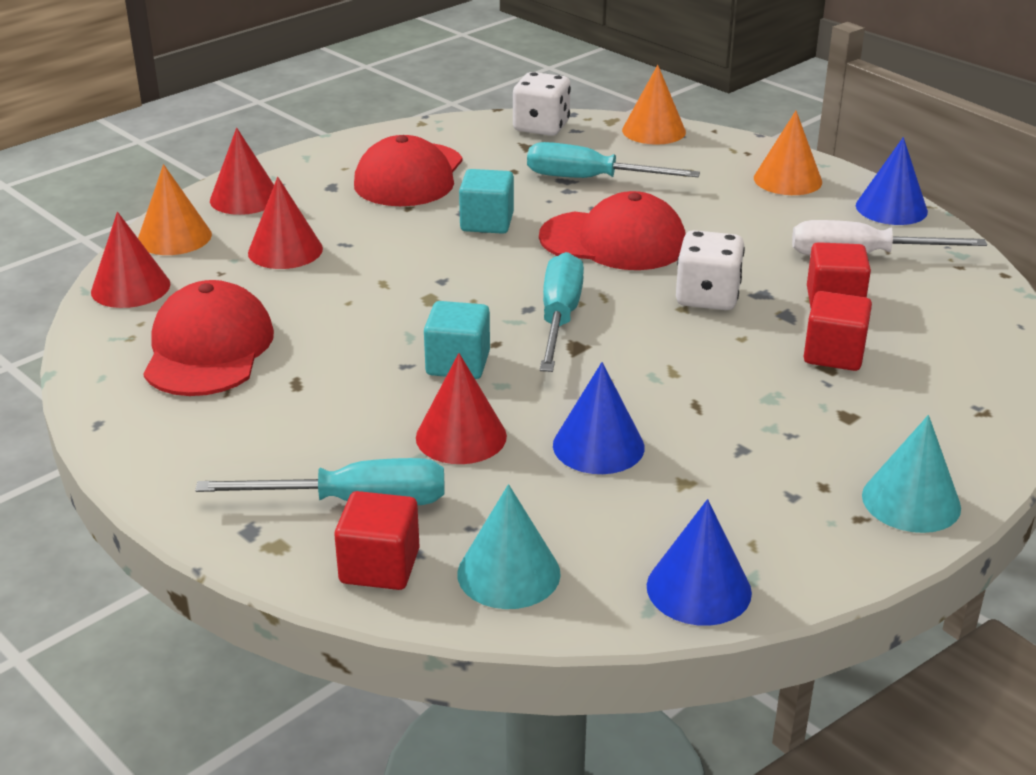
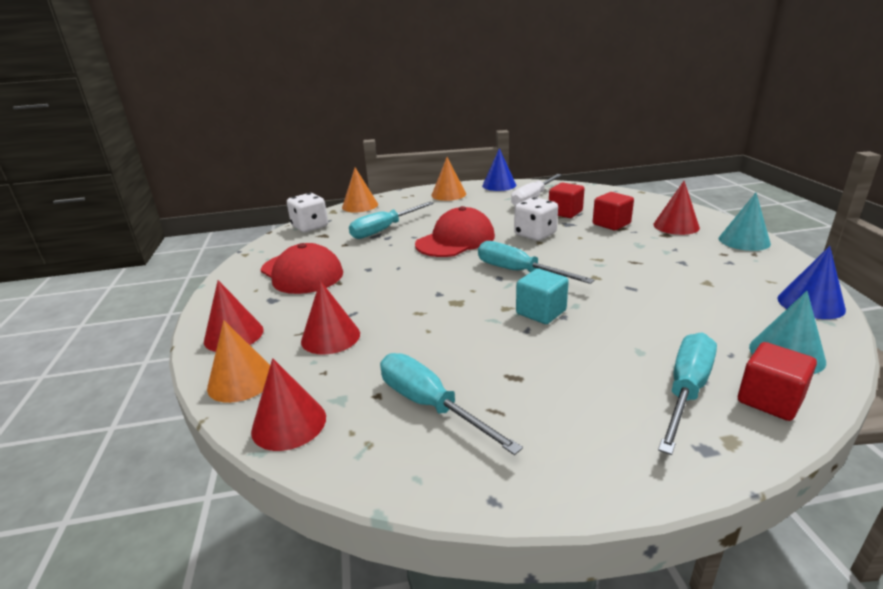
camera: 55 degrees left, 5 degrees down
red cap [143,280,274,396] -> turquoise screwdriver [380,353,523,455]
red cone [416,353,507,464] -> red cone moved to [653,181,700,235]
turquoise cube [459,169,514,234] -> none
blue cone [553,362,645,474] -> none

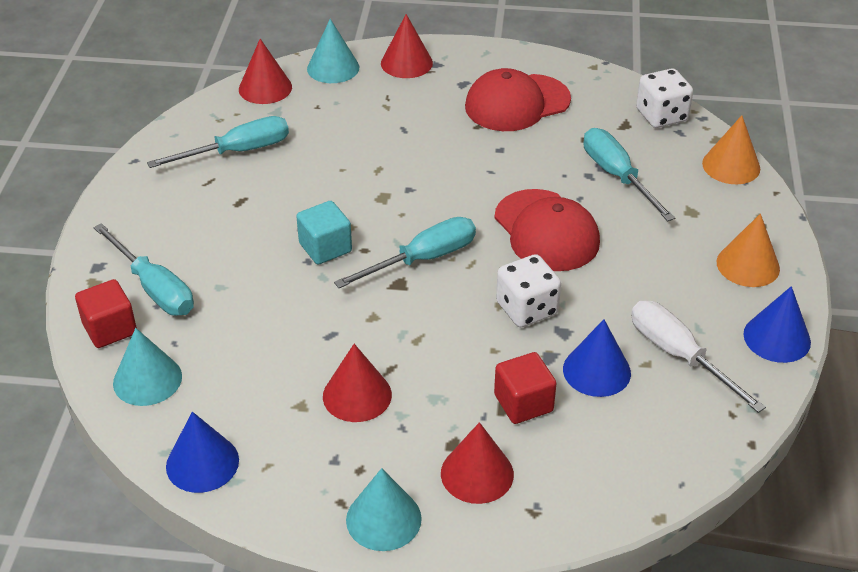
camera: 105 degrees right, 15 degrees up
orange cone [207,320,270,403] -> turquoise cone [307,19,359,83]
red cone [301,280,360,355] -> red cone moved to [323,344,392,422]
red cube [549,183,585,218] -> blue cone [563,319,631,397]

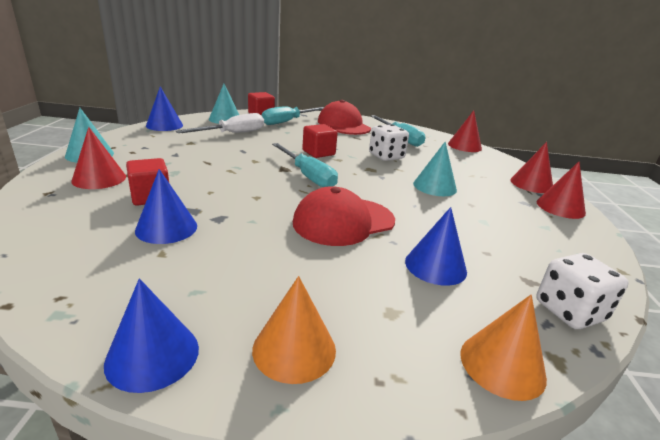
camera: 85 degrees right, 15 degrees down
turquoise cube [296,201,352,264] -> red cube [302,124,338,158]
turquoise cone [307,19,359,83] -> turquoise cone moved to [413,142,457,196]
red cone [323,344,392,422] -> red cone moved to [537,162,586,219]
red cap [465,68,571,131] -> red cap moved to [318,100,371,135]
white dice [496,254,561,327] -> white dice moved to [369,124,409,161]
turquoise screwdriver [583,128,675,221] -> blue cone [405,207,467,286]
white screwdriver [631,301,766,413] -> white screwdriver moved to [176,113,264,133]

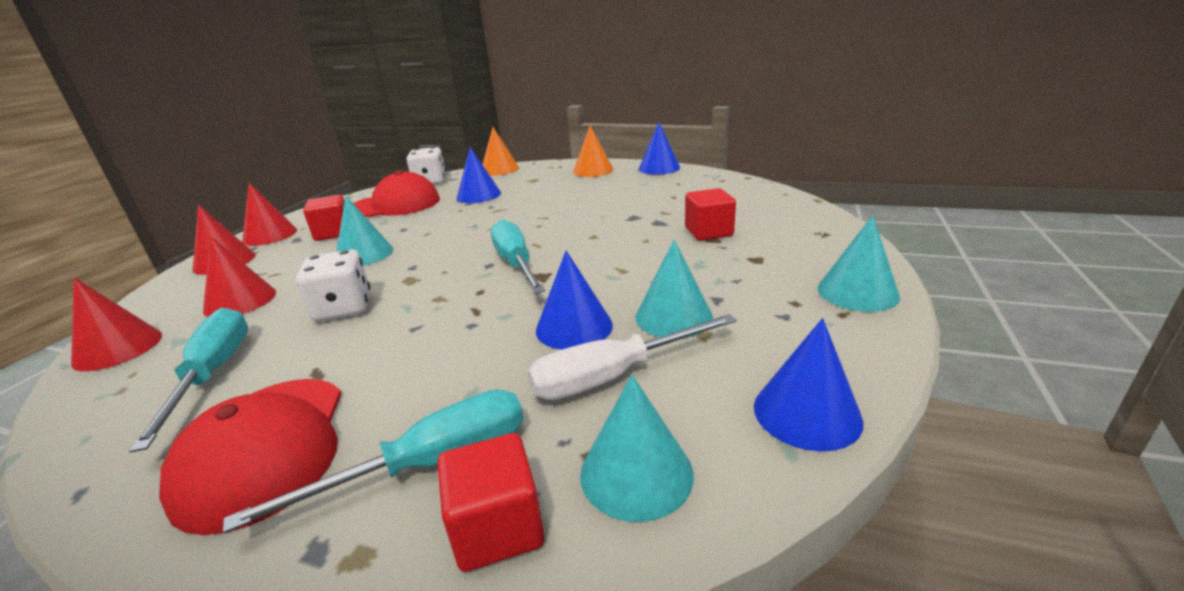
camera: 160 degrees left, 0 degrees up
red cone [71,127,126,189] -> red cone moved to [203,236,276,317]
blue cone [135,169,197,244] -> blue cone moved to [536,251,613,350]
red cap [293,186,395,246] -> red cap moved to [353,170,440,217]
red cube [302,124,338,158] -> red cube moved to [303,195,345,241]
none -> turquoise cone [636,240,713,338]

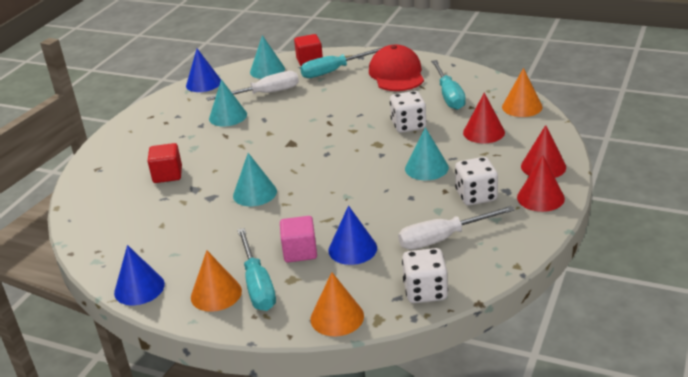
camera: 175 degrees left, 5 degrees up
red cone [71,278,162,371] -> orange cone [502,68,542,117]
red cube [303,195,345,241] -> white dice [455,157,498,206]
red cap [353,170,440,217] -> white screwdriver [398,206,515,250]
turquoise screwdriver [491,220,545,294] -> turquoise screwdriver moved to [237,228,276,311]
blue cone [536,251,613,350] -> none
turquoise cone [818,215,900,312] -> turquoise cone moved to [233,153,277,206]
none -> pink cube [280,216,317,262]

